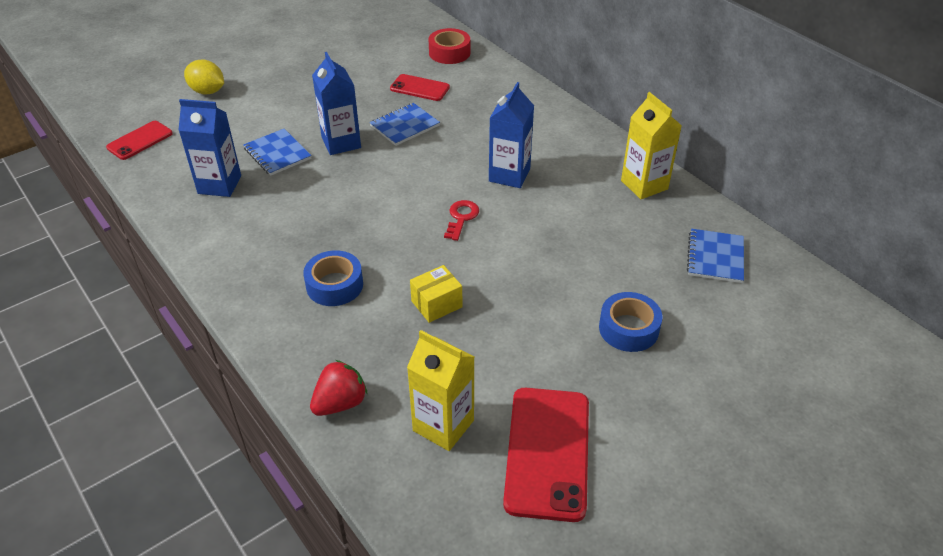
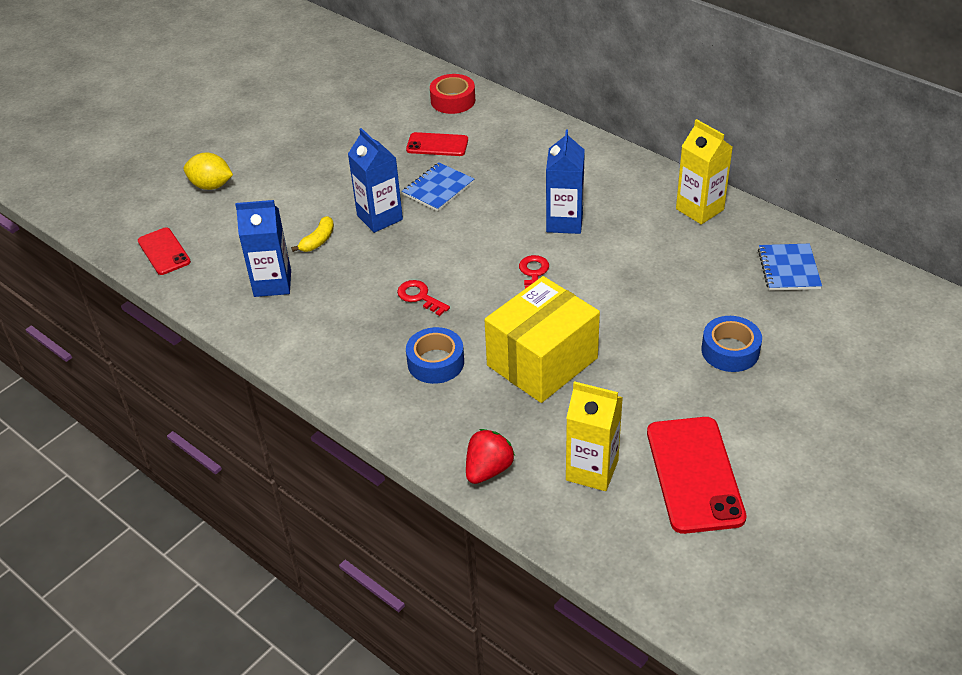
camera: 10 degrees left, 0 degrees up
red phone [106,121,173,160] -> red phone turned 60 degrees counterclockwise [138,227,191,275]
blue notebook [243,129,312,176] -> yellow banana [291,216,334,252]
yellow box [410,265,462,323] -> yellow box [484,276,600,403], size x2.17
none -> red key [397,280,450,316]

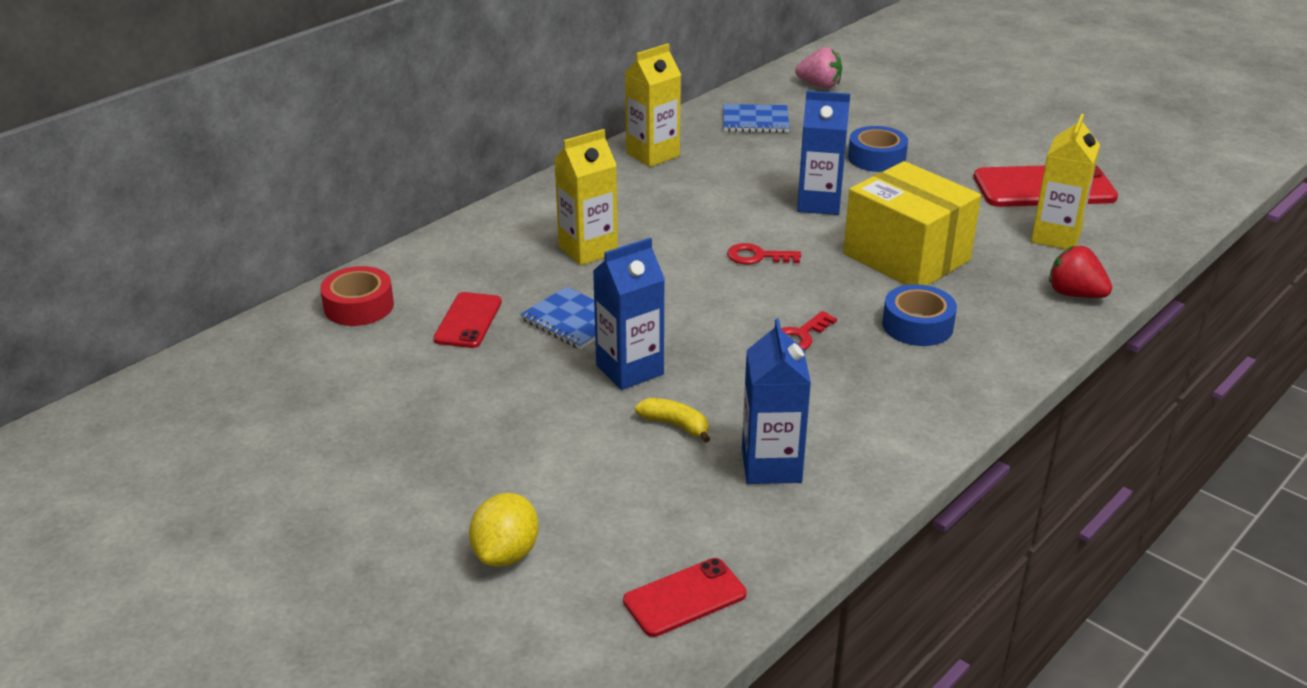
camera: 90 degrees left, 10 degrees down
blue carton [546,130,585,234] -> blue carton moved to [797,91,850,215]
none -> yellow carton [554,129,618,265]
none -> pink strawberry [795,47,842,88]

